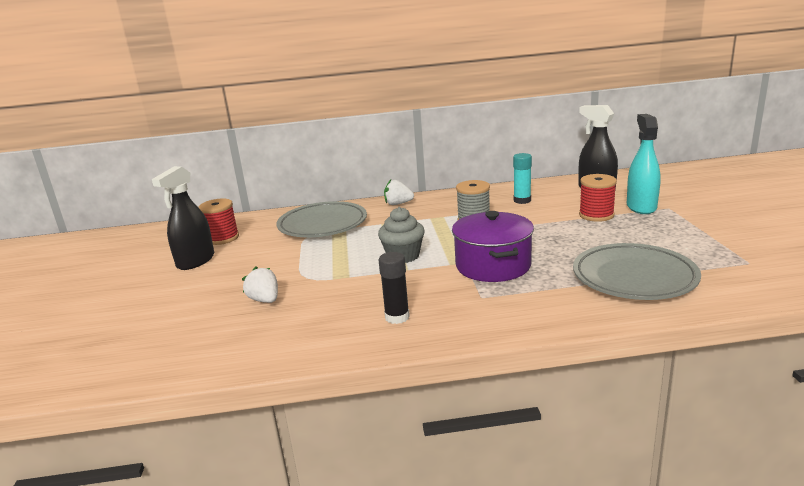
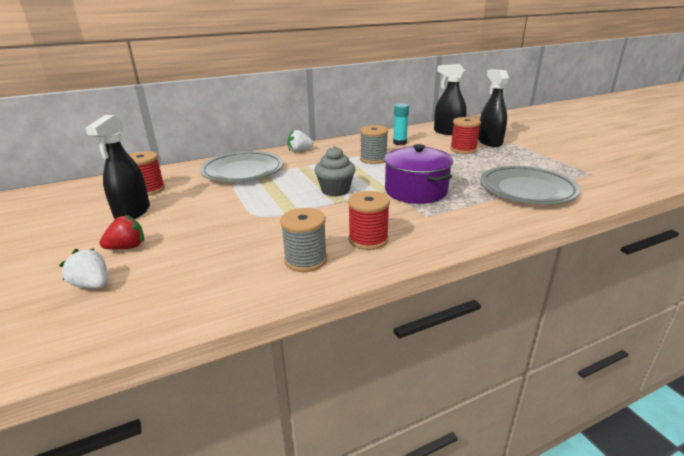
camera: 20 degrees left, 5 degrees up
white strawberry [242,266,278,303] -> white strawberry moved to [59,248,108,288]
black glue stick [378,252,410,324] -> red spool [348,191,390,250]
turquoise spray bottle [627,114,661,214] -> black spray bottle [478,69,509,147]
none -> red strawberry [99,215,144,250]
none -> grey spool [280,208,327,272]

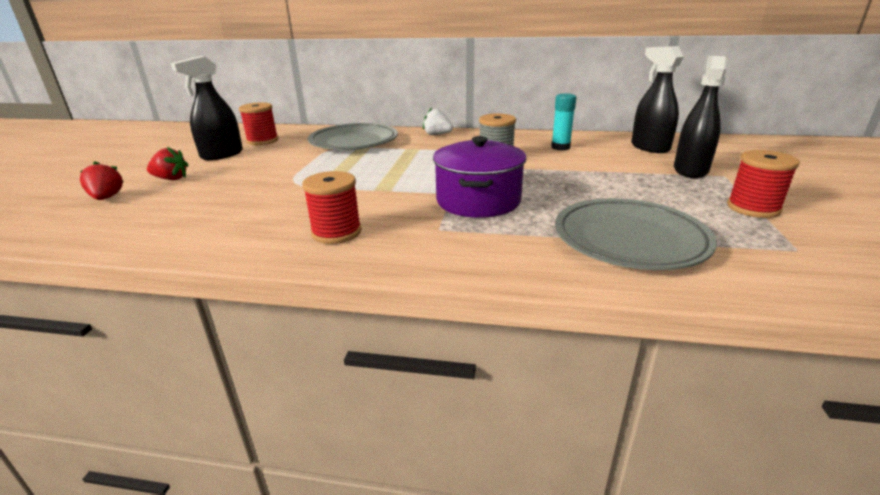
camera: 35 degrees right, 0 degrees up
white strawberry [59,248,108,288] -> red strawberry [80,161,124,200]
grey spool [280,208,327,272] -> none
grey cupcake [315,146,355,196] -> none
red spool [450,117,481,154] -> red spool moved to [727,150,800,218]

